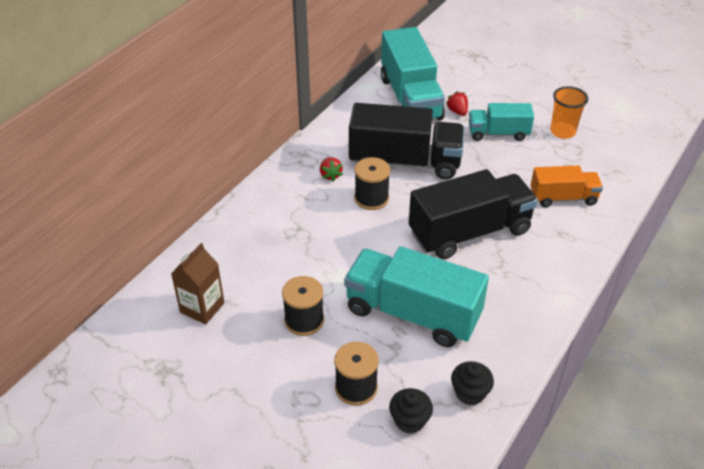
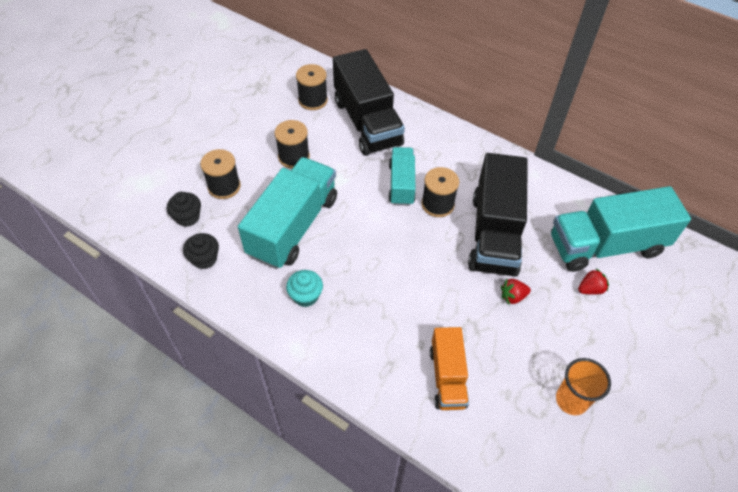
camera: 90 degrees right, 10 degrees up
brown carton [171,243,224,324] -> black spool [296,64,328,110]
red strawberry [320,158,343,182] -> red strawberry moved to [501,279,531,305]
black truck [409,169,538,259] -> black truck moved to [333,49,405,156]
turquoise truck [469,103,534,141] -> turquoise truck moved to [388,147,416,206]
none -> turquoise cupcake [286,270,323,307]

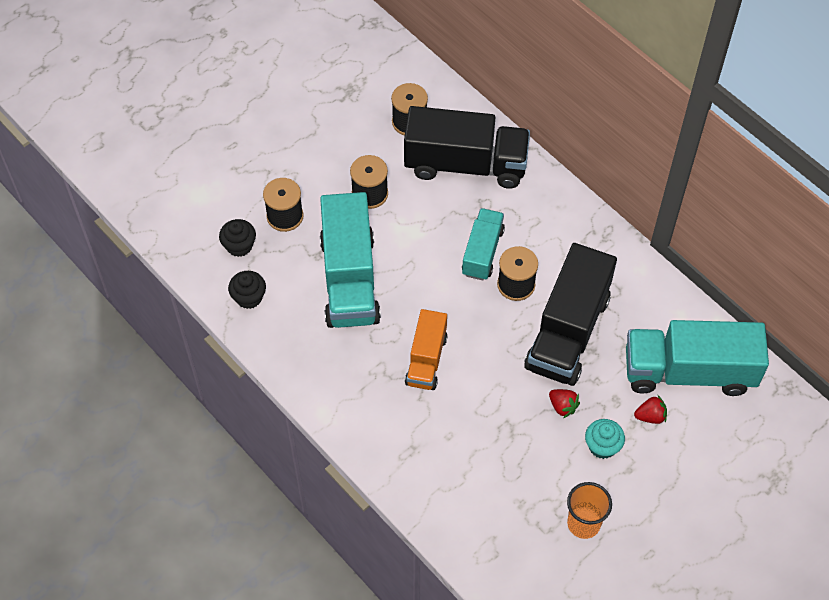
camera: 15 degrees right, 5 degrees up
turquoise truck [238,157,337,269] -> turquoise truck turned 135 degrees clockwise [320,192,381,328]
turquoise cupcake [286,270,323,307] -> turquoise cupcake moved to [585,419,625,459]
black truck [333,49,405,156] -> black truck turned 75 degrees counterclockwise [404,106,530,189]
orange truck [430,327,469,410] -> orange truck moved to [405,309,448,390]
red strawberry [501,279,531,305] -> red strawberry turned 135 degrees counterclockwise [549,389,580,418]

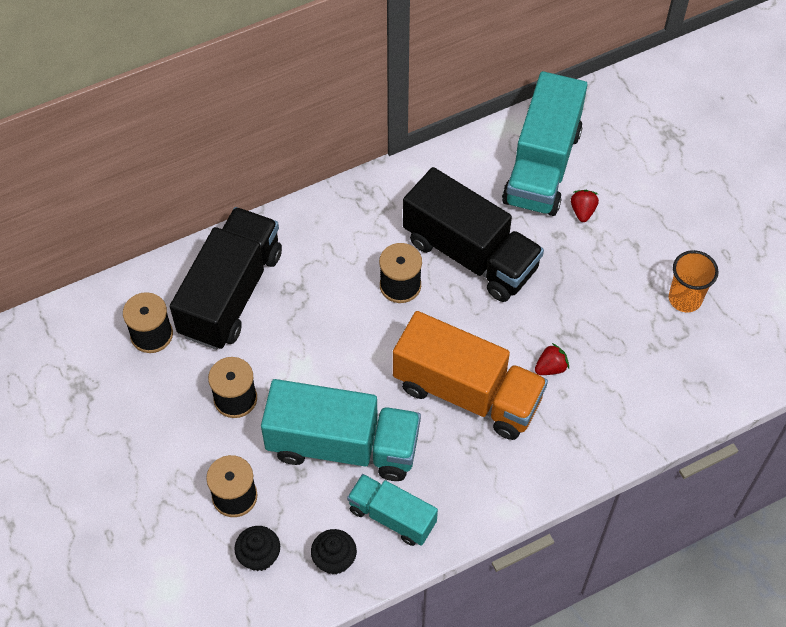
camera: 75 degrees left, 0 degrees up
orange truck [405,309,448,390] -> orange truck [393,311,548,440], size x1.76
turquoise truck [462,208,505,280] -> turquoise truck moved to [347,474,438,546]
red strawberry [549,389,580,418] -> red strawberry moved to [535,343,569,375]
turquoise cupcake [585,419,625,459] -> none

